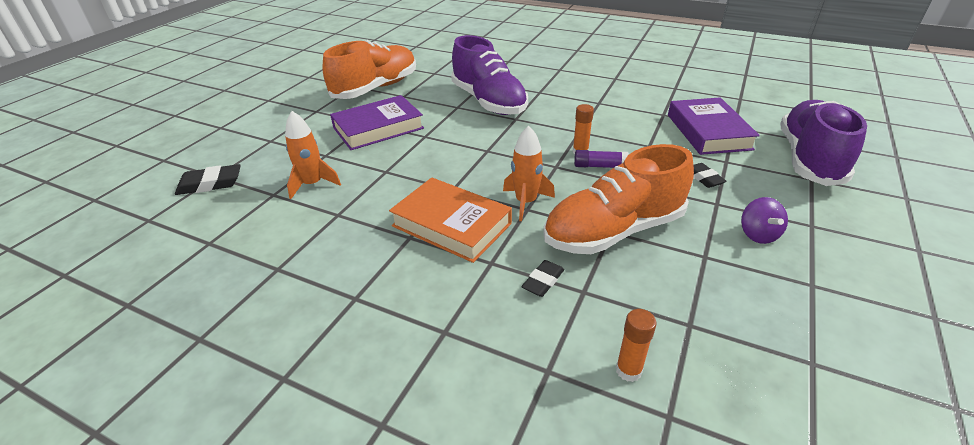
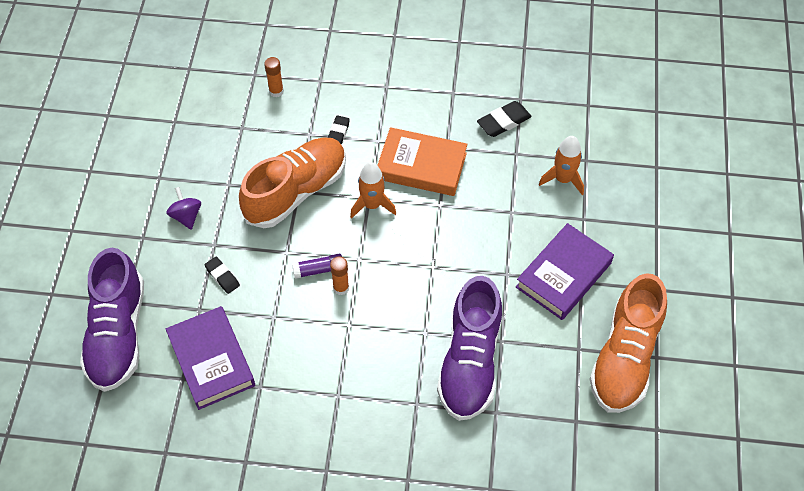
camera: 160 degrees right, 20 degrees up
black eraser [175,164,241,195] -> black eraser moved to [477,101,532,137]
purple shoe [451,35,528,115] -> purple shoe turned 120 degrees counterclockwise [437,276,502,421]

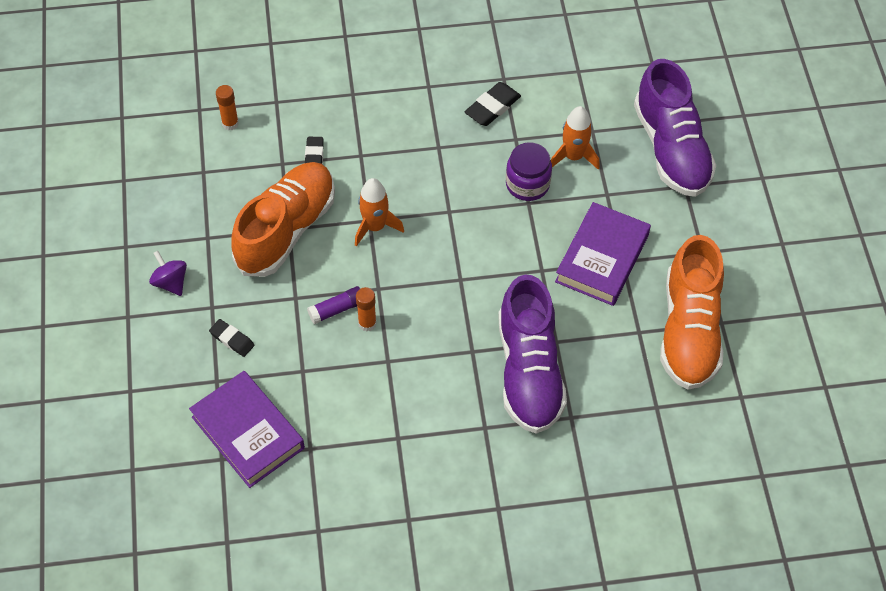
camera: 15 degrees left, 0 degrees up
purple shoe [80,248,144,392] -> purple shoe moved to [634,59,716,197]
orange book [377,127,467,196] -> none
none -> purple jar [506,142,552,201]

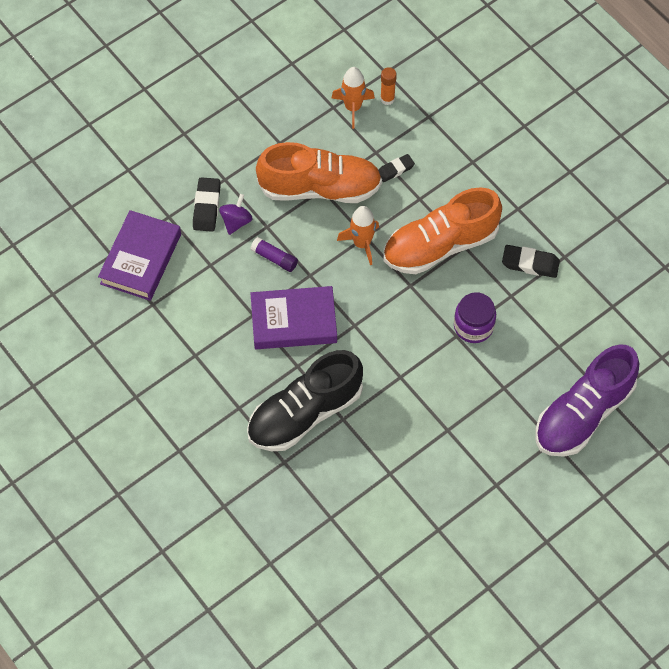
camera: 60 degrees right, 5 degrees up
purple spinning top [149,251,187,296] -> purple spinning top moved to [219,194,253,235]
black eraser [209,319,254,357] -> black eraser [193,177,220,232], size x1.50
orange glue stick [356,287,377,331] -> none
purple shoe [498,274,567,434] -> black shoe [247,350,363,451]
orange rocket [551,106,600,170] -> orange rocket moved to [331,67,375,129]
purple book [555,202,651,306] -> purple book moved to [250,286,337,349]
orange shoe [660,235,724,390] -> orange shoe moved to [383,187,502,274]

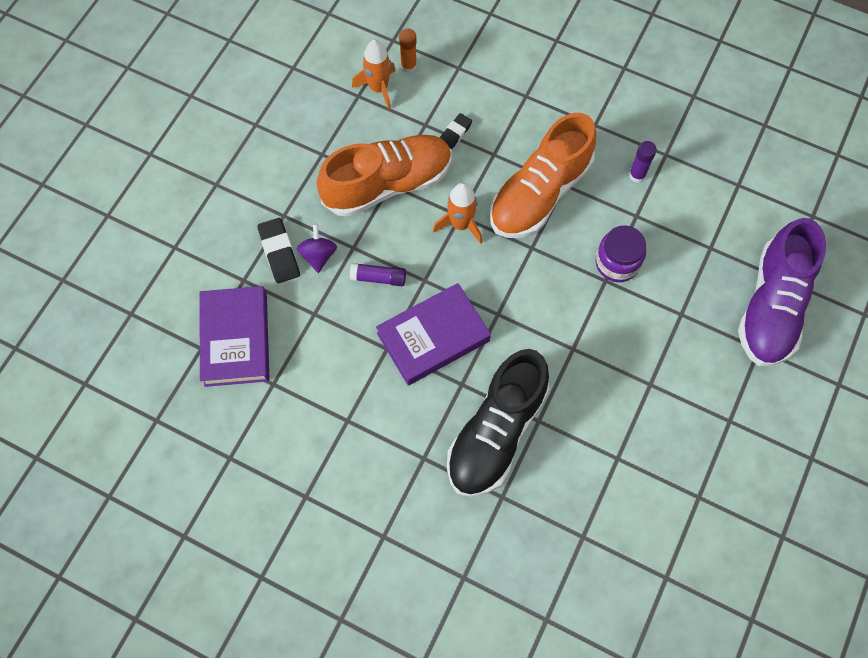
camera: 25 degrees left, 5 degrees up
black eraser [502,245,560,278] -> purple glue stick [629,141,657,183]

